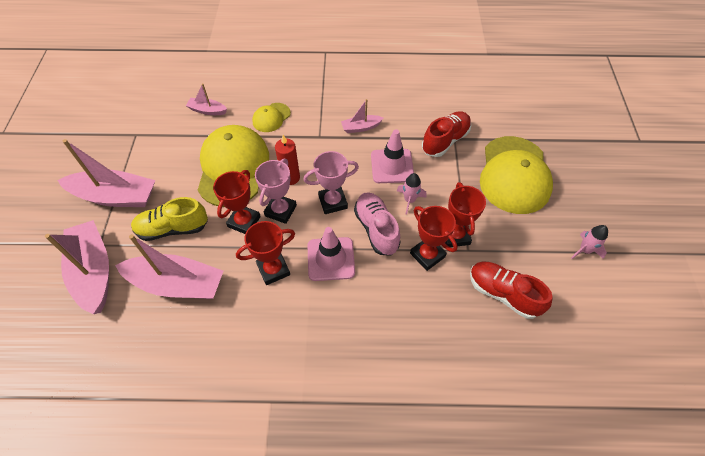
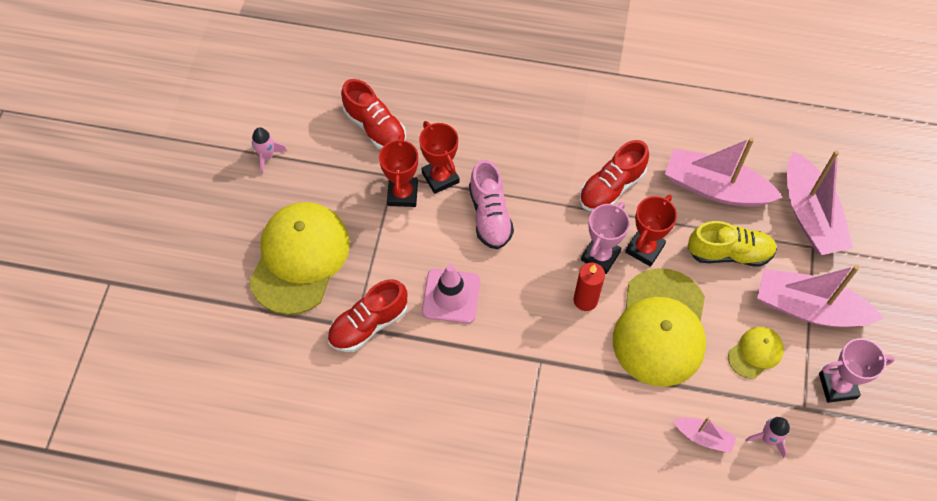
camera: 170 degrees left, 5 degrees up
red trophy [236,221,295,285] -> red shoe [579,140,649,211]
yellow cap [252,103,291,132] -> yellow cap moved to [728,327,784,379]
pink trophy [303,151,359,214] -> pink trophy moved to [819,338,895,403]
pink traffic cone [308,227,355,281] -> none
pink boat [341,99,383,133] -> none
pink rocket [397,173,427,215] -> pink rocket moved to [745,416,790,458]

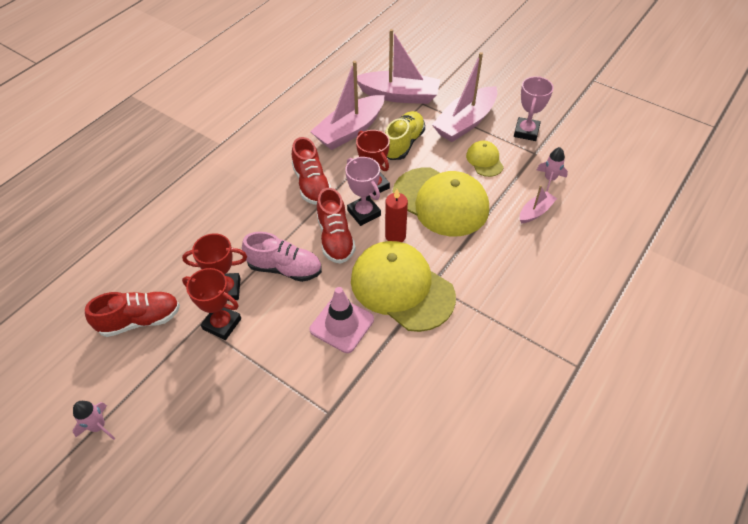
camera: 65 degrees left, 10 degrees down
yellow cap [249,202,350,315] -> yellow cap moved to [351,241,456,332]
red shoe [327,279,407,352] -> red shoe moved to [317,188,356,264]

